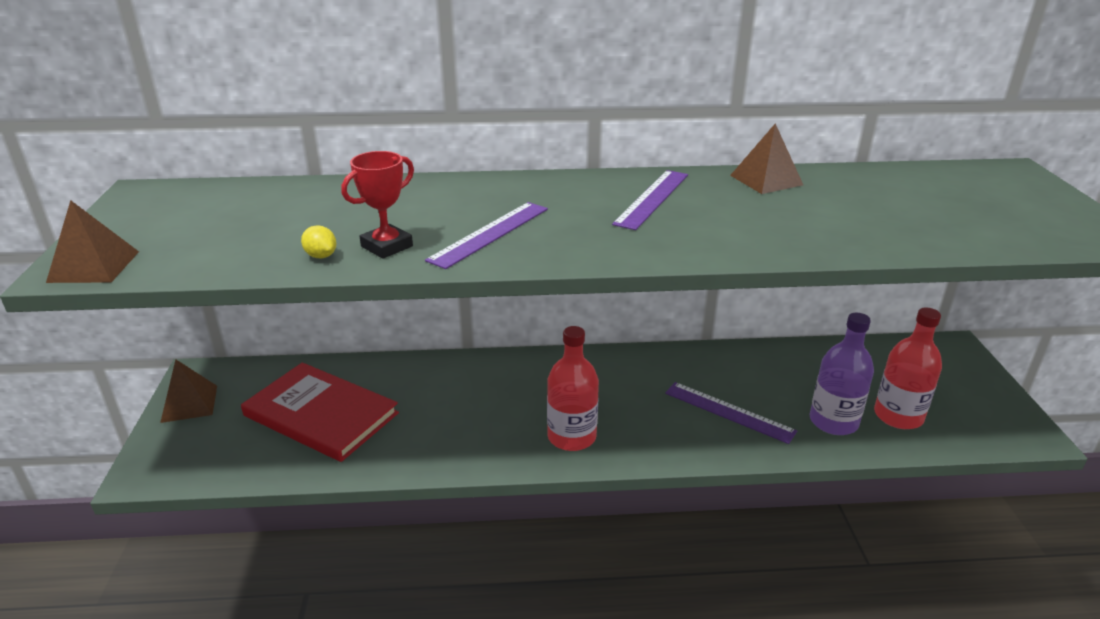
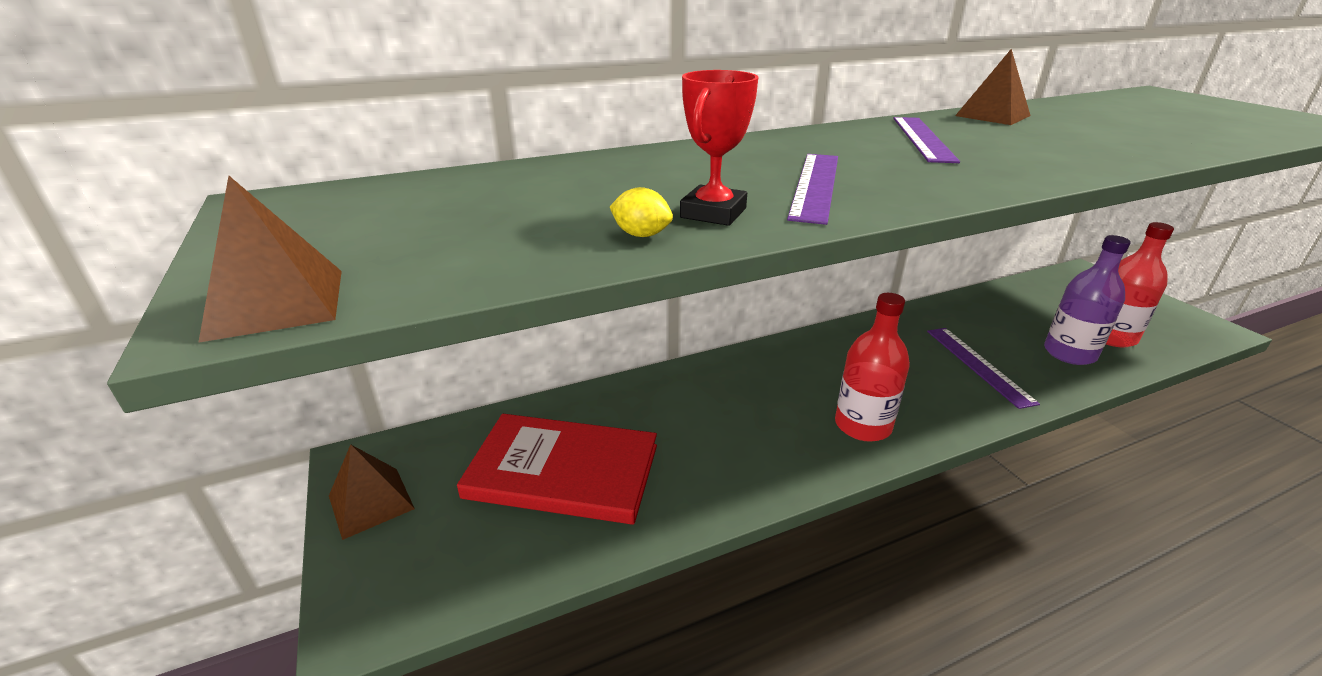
camera: 20 degrees left, 0 degrees up
purple ruler [665,382,797,444] -> purple ruler turned 60 degrees clockwise [927,328,1040,409]

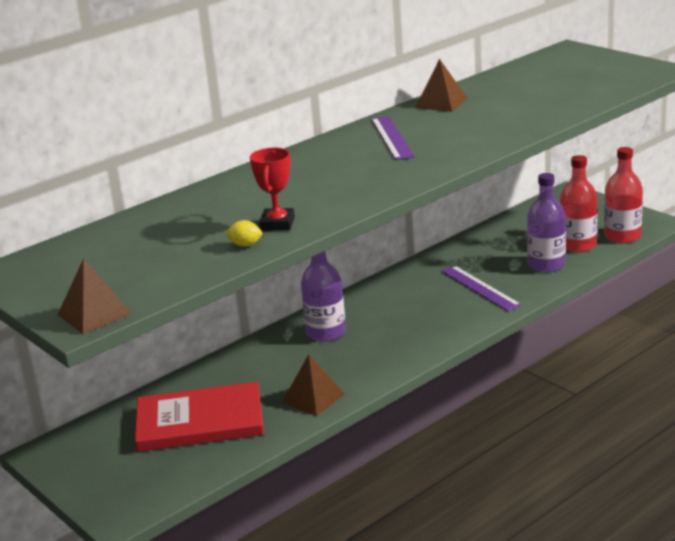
camera: 15 degrees left, 5 degrees down
brown pyramid [329,444,415,540] -> brown pyramid moved to [282,354,345,416]
purple ruler [787,154,838,225] -> none
red bottle [835,293,910,442] -> red bottle moved to [604,147,643,243]
none -> purple bottle [301,251,346,342]

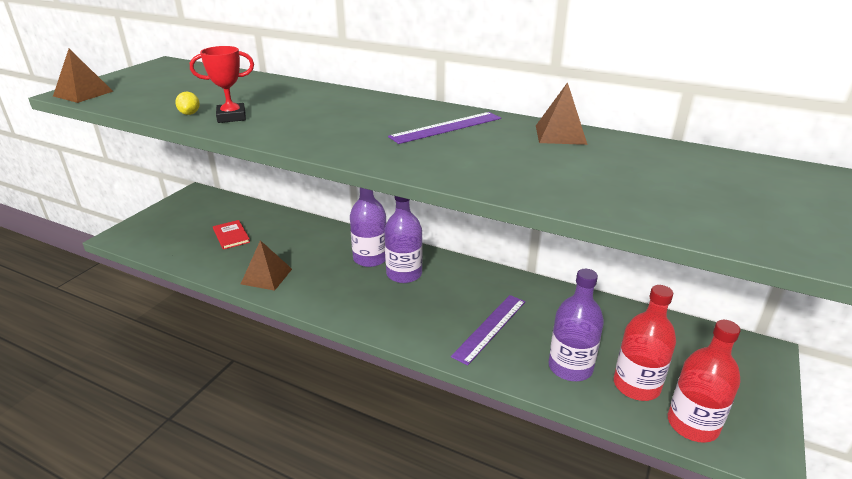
camera: 65 degrees right, 5 degrees up
red book [135,382,264,452] -> red book [213,220,250,250], size x0.46
none -> purple bottle [384,196,423,283]

